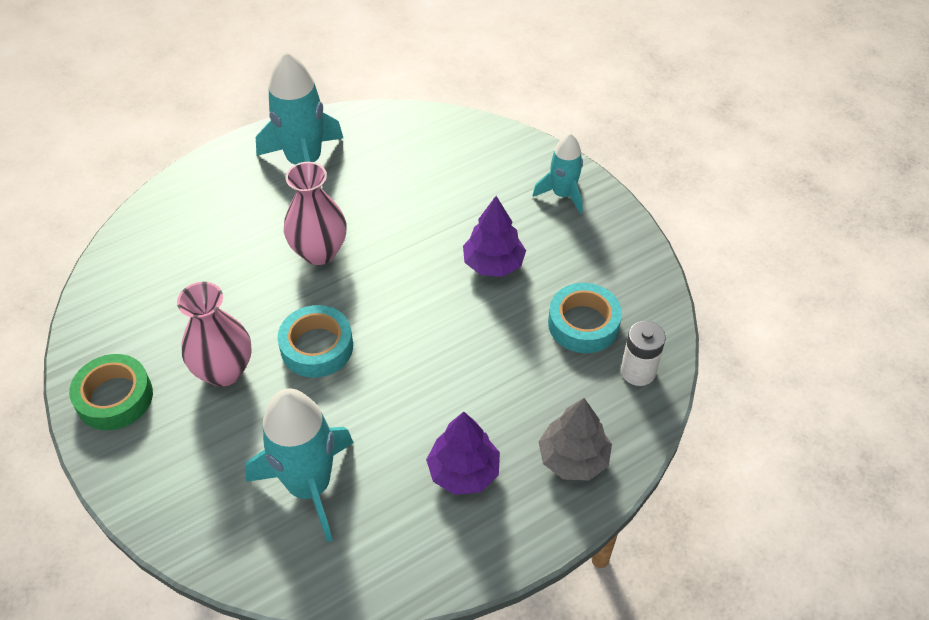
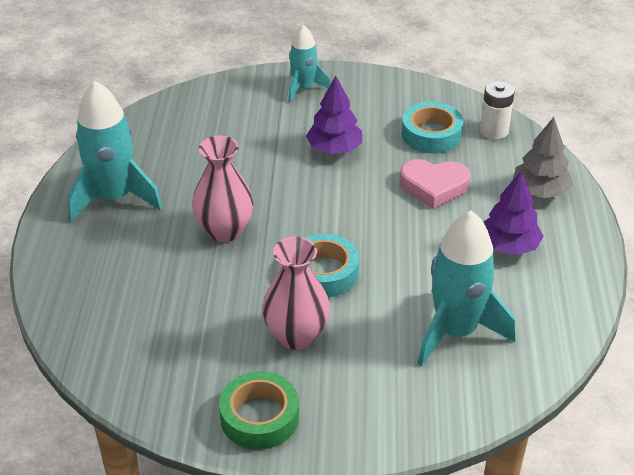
camera: 55 degrees left, 10 degrees down
none -> pink heart [399,159,471,209]

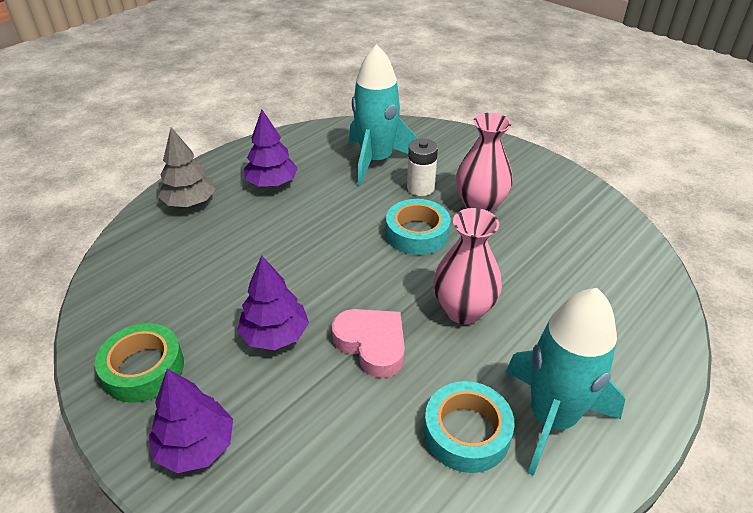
camera: 140 degrees left, 0 degrees up
green tape [219,371,299,450] -> green tape moved to [95,323,184,403]
turquoise rocket [288,25,330,102] -> purple tree [148,369,233,473]
pink heart [399,159,471,209] -> pink heart moved to [332,309,405,378]
turquoise tape [402,102,463,153] -> turquoise tape moved to [424,381,515,473]
white battery [480,81,515,139] -> white battery moved to [407,139,438,196]

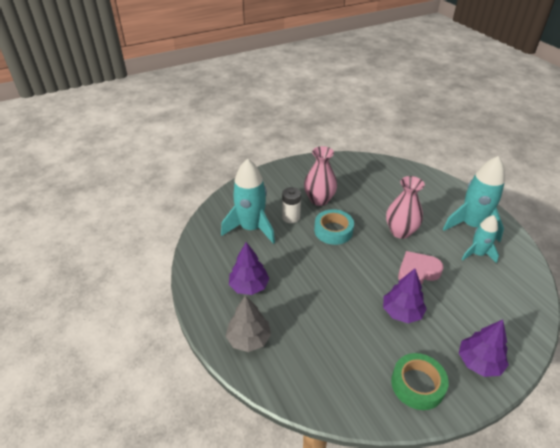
camera: 70 degrees left, 0 degrees up
turquoise tape [424,381,515,473] -> turquoise rocket [462,215,499,263]

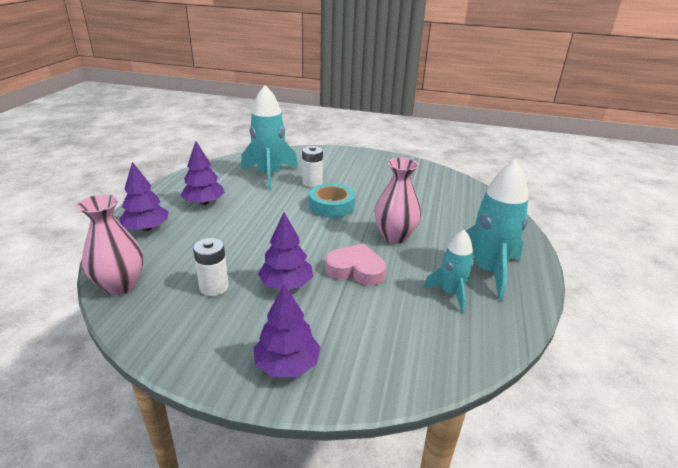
camera: 40 degrees right, 10 degrees down
grey tree [226,295,271,352] -> purple tree [119,162,169,231]
pink vase [304,146,337,206] -> pink vase moved to [77,194,143,295]
green tape [391,353,449,410] -> none
none -> white battery [193,238,229,296]

